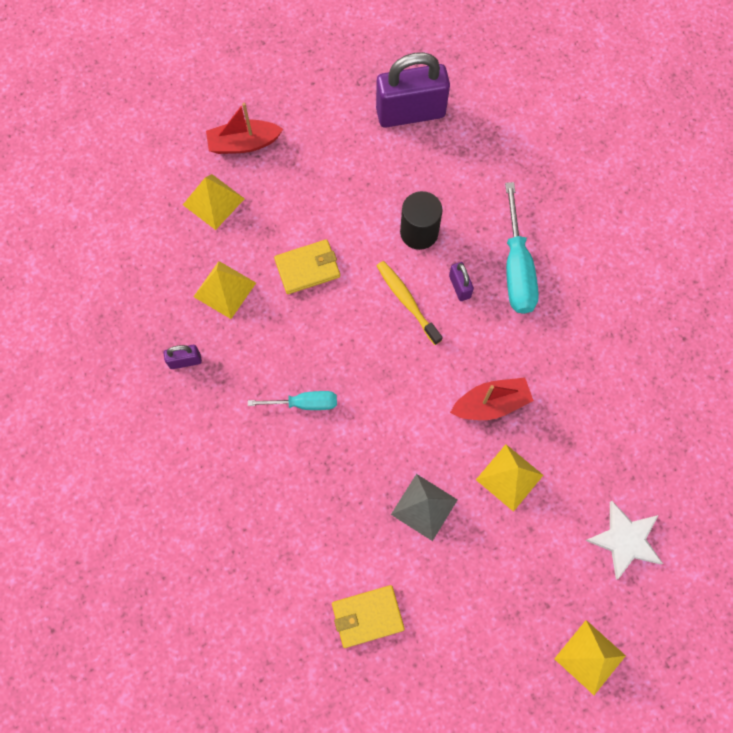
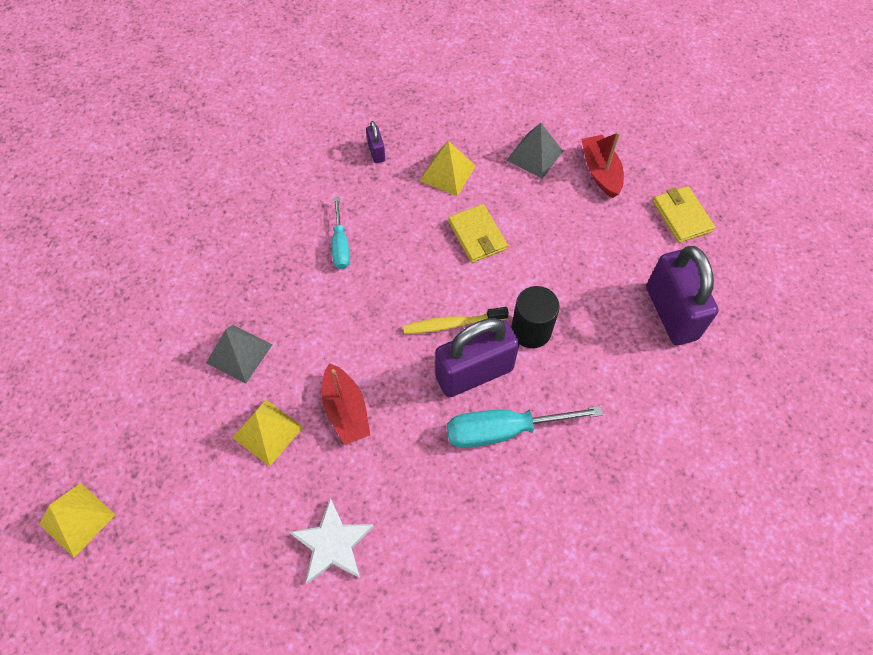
camera: 85 degrees right, 10 degrees down
yellow pyramid [183,174,245,230] -> grey pyramid [507,123,563,179]
yellow wallet [332,585,405,648] -> yellow wallet moved to [653,186,715,243]
yellow toothbrush [377,261,443,345] -> yellow toothbrush turned 150 degrees counterclockwise [403,307,509,334]
purple padlock [449,262,474,301] -> purple padlock [435,318,519,398], size x2.26
white star [585,501,663,580] -> white star moved to [289,498,374,584]

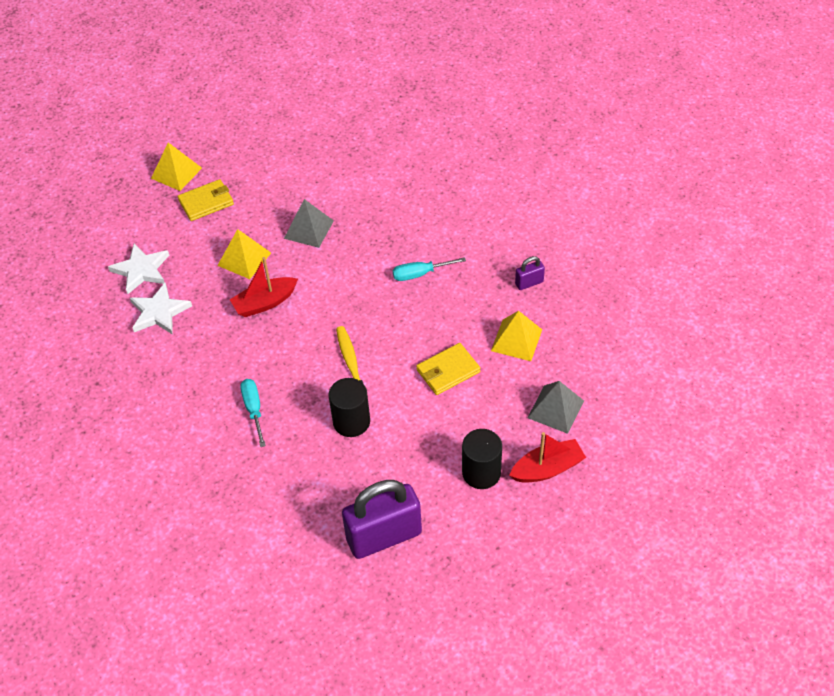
camera: 85 degrees right, 10 degrees down
purple padlock [435,318,519,398] -> none
turquoise screwdriver [447,406,603,448] -> turquoise screwdriver [240,379,266,447], size x0.61
yellow wallet [653,186,715,243] -> yellow wallet moved to [178,179,234,221]
none -> white star [108,244,169,294]
none -> black cylinder [462,429,502,489]

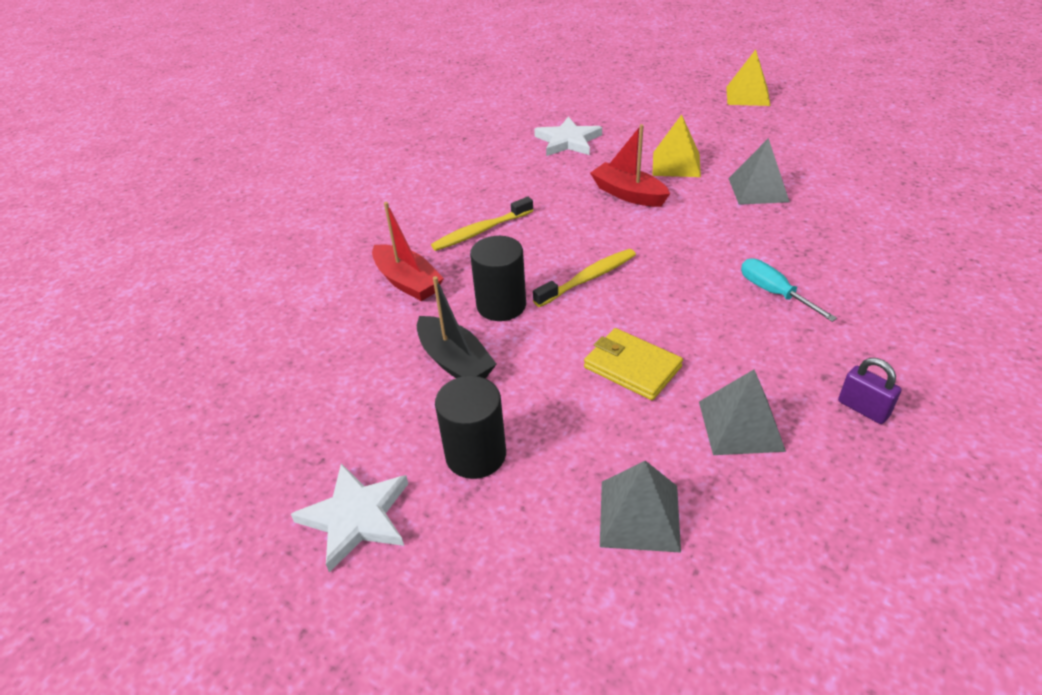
camera: 70 degrees right, 10 degrees down
white star [108,244,169,294] -> white star moved to [291,463,408,573]
yellow wallet [178,179,234,221] -> none
turquoise screwdriver [240,379,266,447] -> yellow toothbrush [431,197,533,251]
purple padlock [342,480,422,559] -> none
yellow pyramid [491,311,542,361] -> grey pyramid [699,370,786,455]
red boat [509,432,586,483] -> red boat moved to [372,202,444,301]
none -> black boat [417,276,497,378]

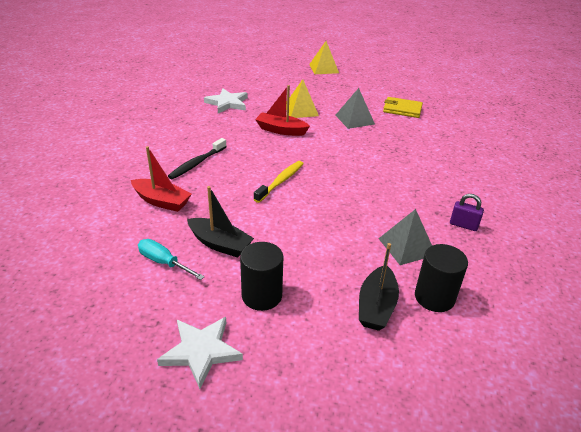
camera: 25 degrees left, 5 degrees down
yellow toothbrush [431,197,533,251] -> black toothbrush [168,138,227,179]
black cylinder [470,236,526,321] -> black cylinder moved to [415,244,468,312]
yellow wallet [584,328,683,400] -> yellow wallet moved to [383,97,423,118]
grey pyramid [600,461,681,553] -> black boat [359,243,399,331]
turquoise screwdriver [741,258,837,322] -> turquoise screwdriver moved to [138,239,205,280]

